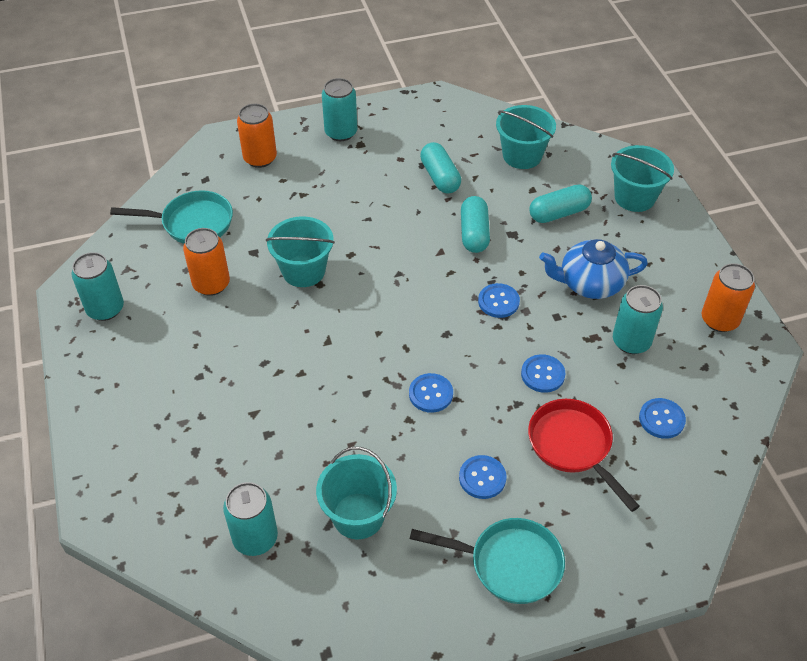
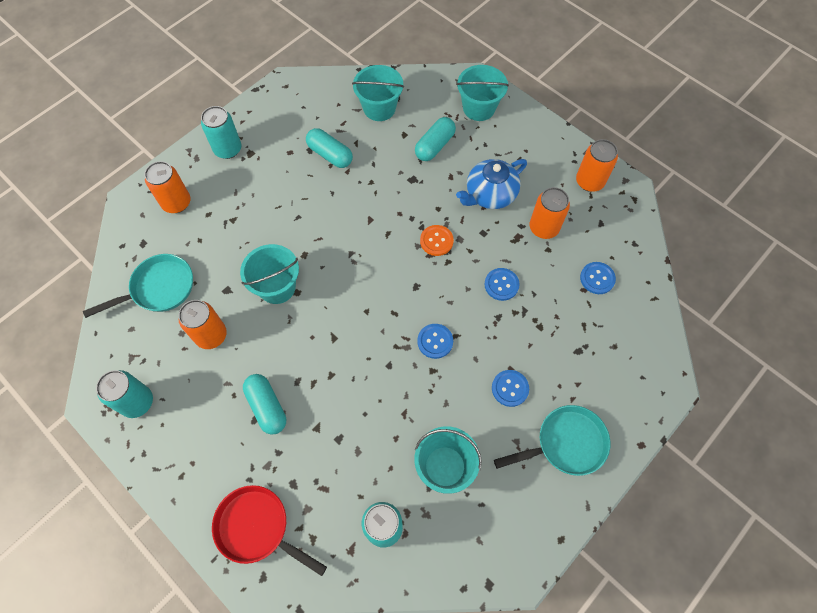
camera: 30 degrees left, 15 degrees up
turquoise capsule [461,196,490,253] -> turquoise capsule moved to [243,374,286,435]
blue button [478,283,520,318] -> orange button [420,225,454,256]
red pan [528,399,640,512] -> red pan moved to [212,485,327,576]
turquoise can [613,285,663,354] -> orange can [530,187,570,239]

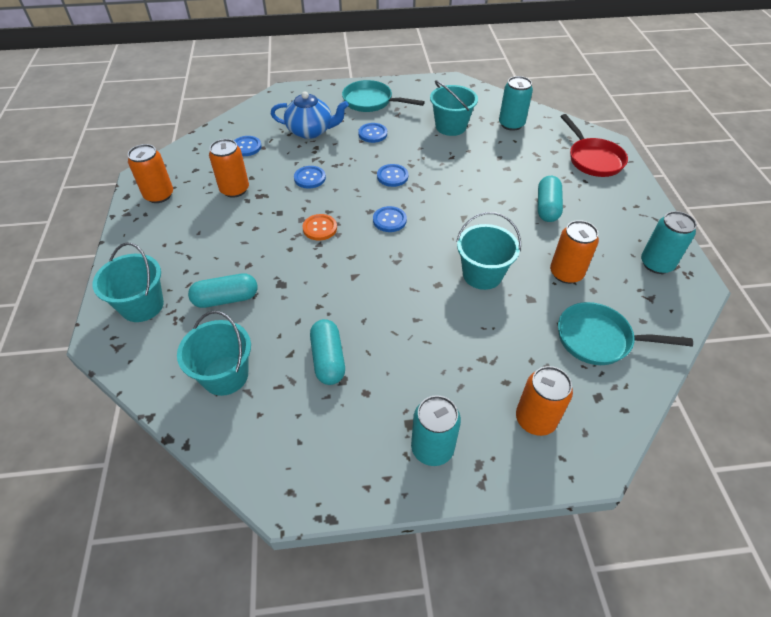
camera: 140 degrees left, 15 degrees down
blue teapot [456,159,527,209] -> blue teapot moved to [271,91,349,139]
none -> blue button [373,206,407,232]

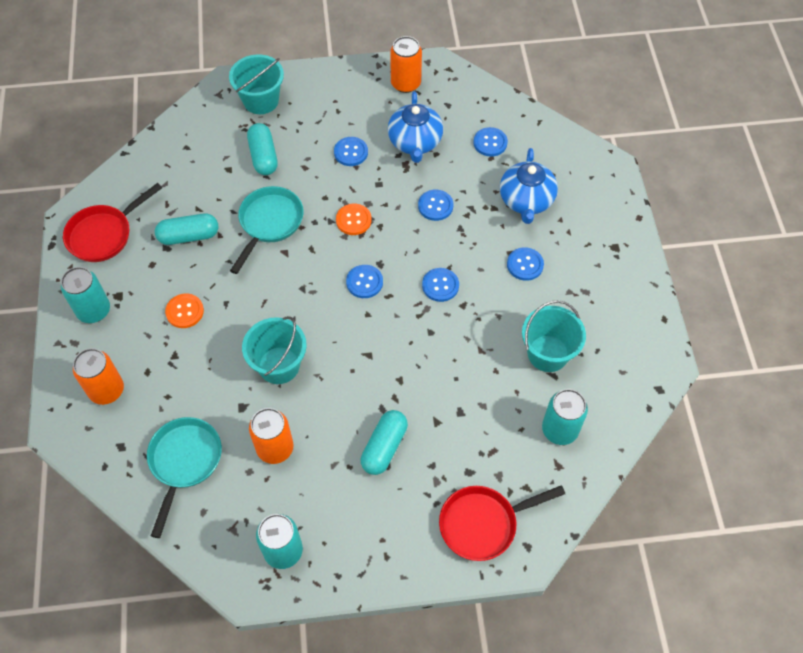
camera: 90 degrees right, 10 degrees up
turquoise bucket [177,311,251,396] -> none
orange can [209,139,249,198] -> blue teapot [388,91,443,163]
turquoise pan [342,80,425,112] -> turquoise pan moved to [230,186,304,274]
turquoise capsule [538,176,563,222] -> turquoise capsule turned 75 degrees counterclockwise [361,410,408,475]
none -> red pan [63,183,162,262]
none -> orange button [165,293,204,328]
none -> blue button [334,137,368,166]

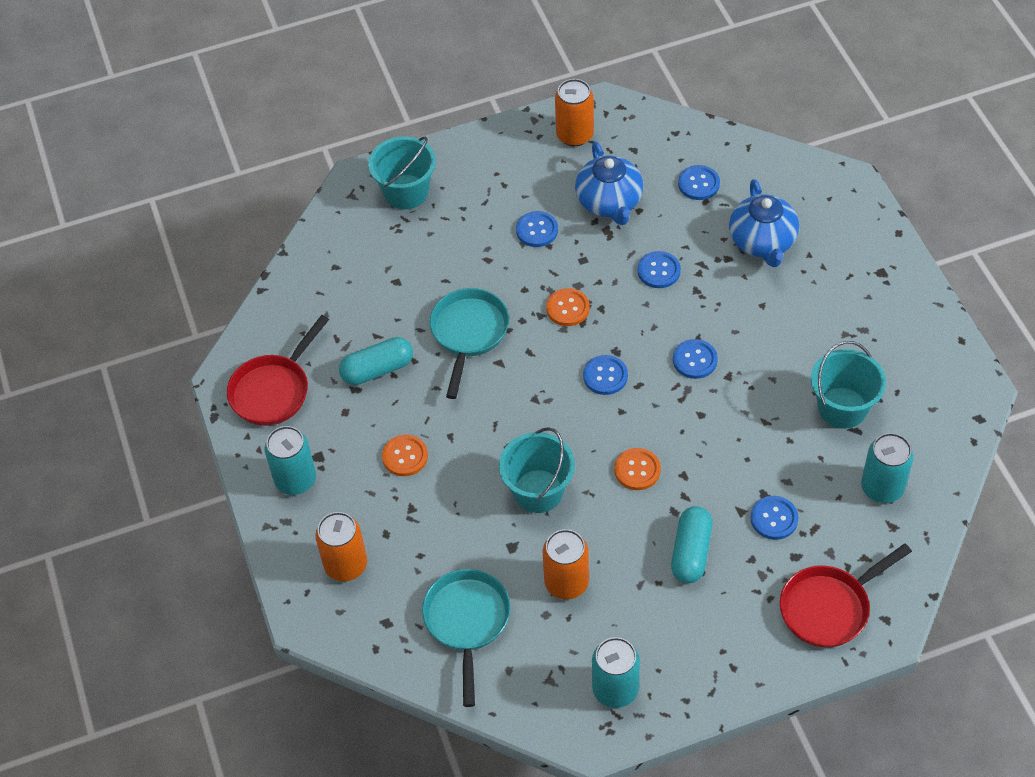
camera: 10 degrees left, 5 degrees down
turquoise capsule [247,123,278,175] -> none
blue button [507,247,544,281] -> blue button moved to [751,496,799,540]
none -> orange button [614,448,661,490]

